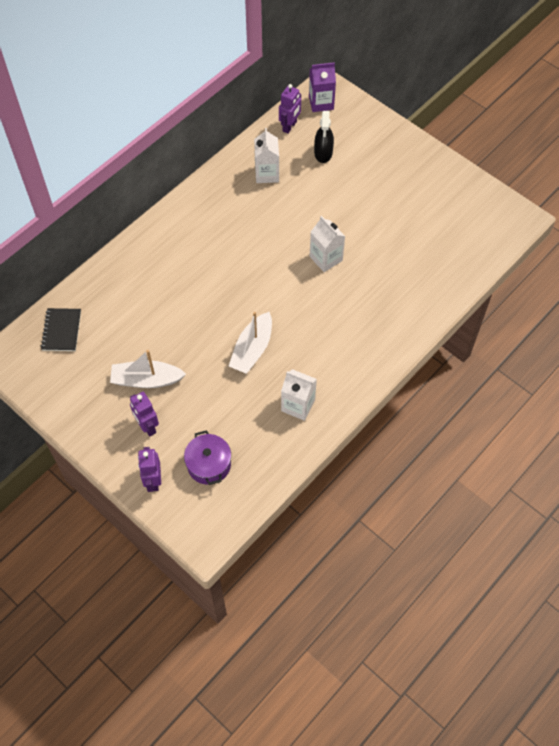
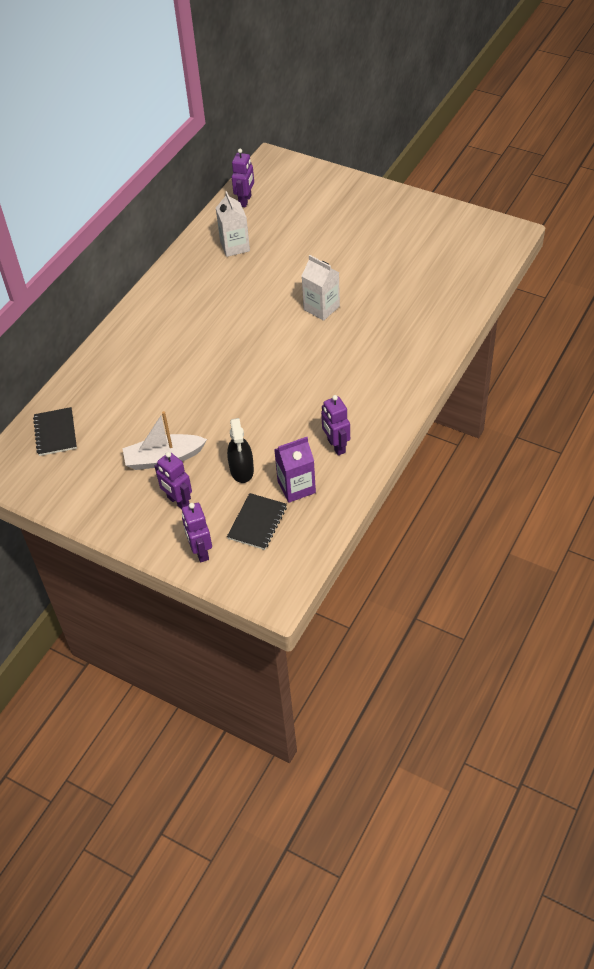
camera: 10 degrees left, 10 degrees down
purple pot [184,430,231,485] -> black notebook [227,493,287,550]
white boat [229,312,272,374] -> none
white carton [281,369,317,421] -> purple robot [321,395,350,456]
purple carton [309,62,336,112] -> purple carton moved to [274,437,316,503]
black spray bottle [314,111,334,163] -> black spray bottle moved to [227,418,254,483]

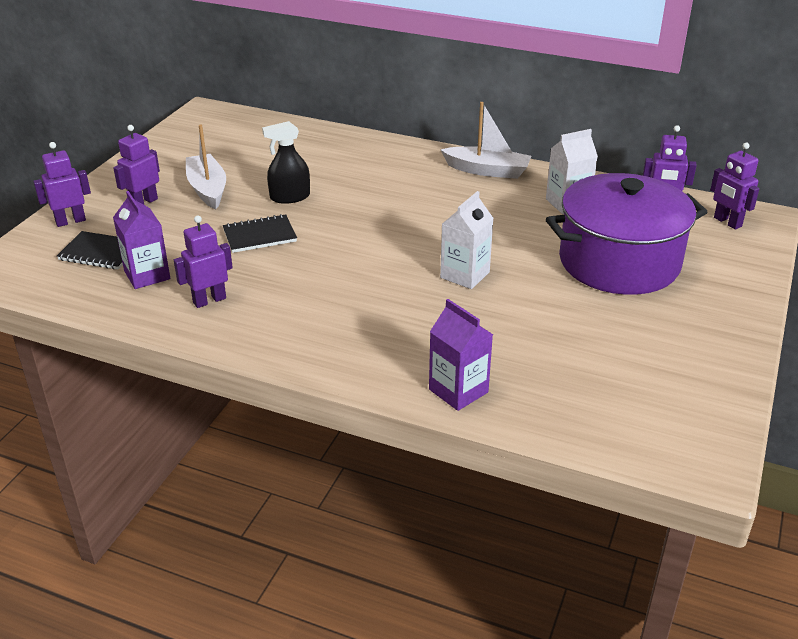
camera: 80 degrees right, 15 degrees down
black notebook [33,407,77,456] -> black notebook moved to [223,214,297,253]
black spray bottle [227,418,254,483] -> black spray bottle moved to [262,121,310,204]
none -> purple carton [429,299,493,411]
none -> white boat [440,102,531,179]
none -> purple pot [546,173,707,295]
none -> purple robot [710,143,759,229]

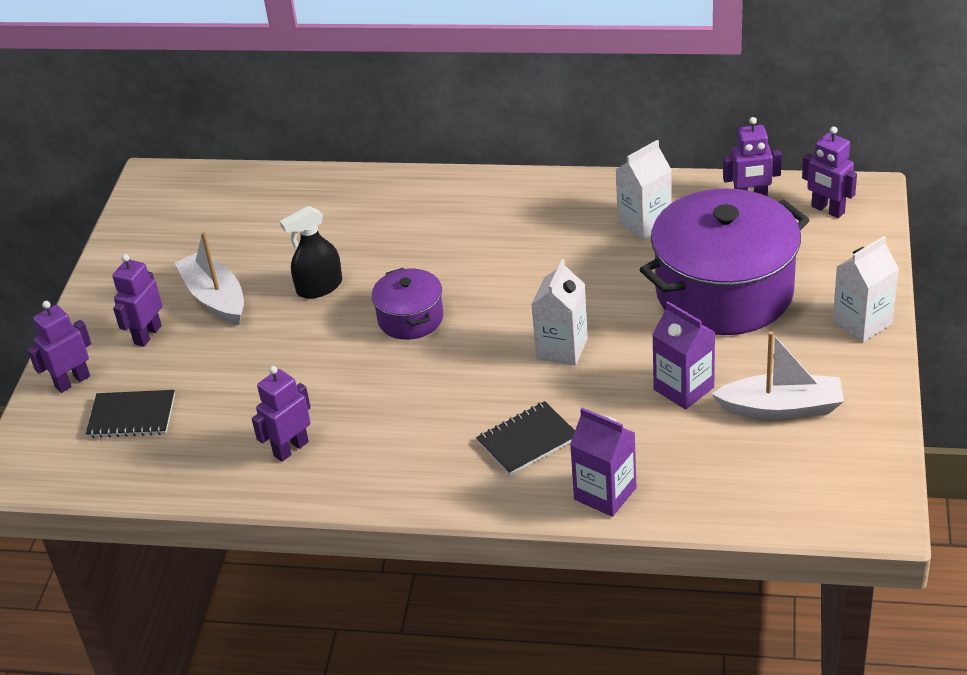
camera: 10 degrees left, 5 degrees up
purple carton [113,191,170,289] -> purple carton moved to [652,301,716,410]
black notebook [223,214,297,253] -> black notebook moved to [476,401,575,475]
white boat [440,102,531,179] -> white boat moved to [712,331,844,419]
none -> purple pot [372,268,443,340]
none -> white carton [833,236,899,342]

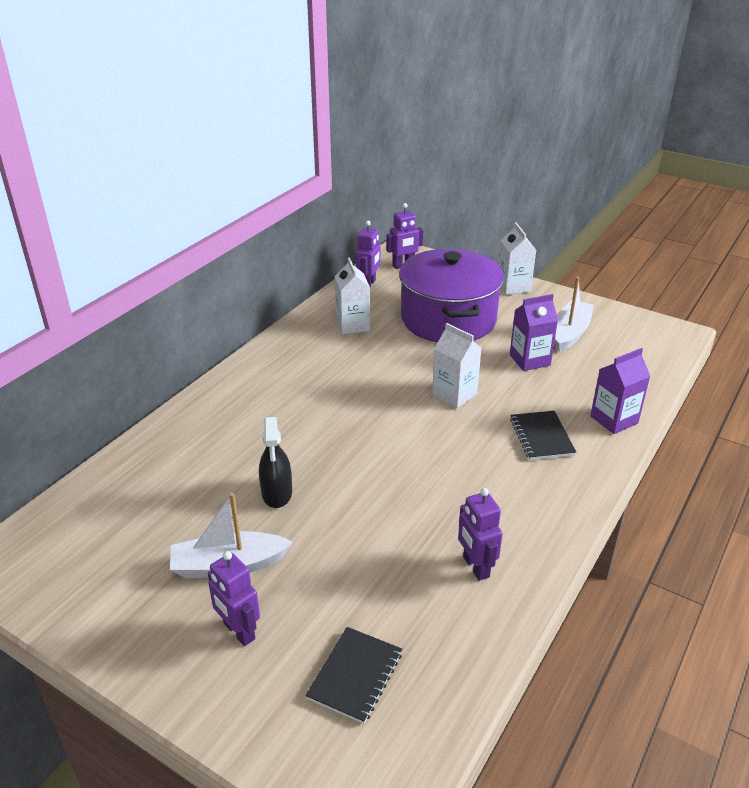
camera: 70 degrees left, 5 degrees down
purple robot [27,301,91,393] -> none
purple pot [372,268,443,340] -> none

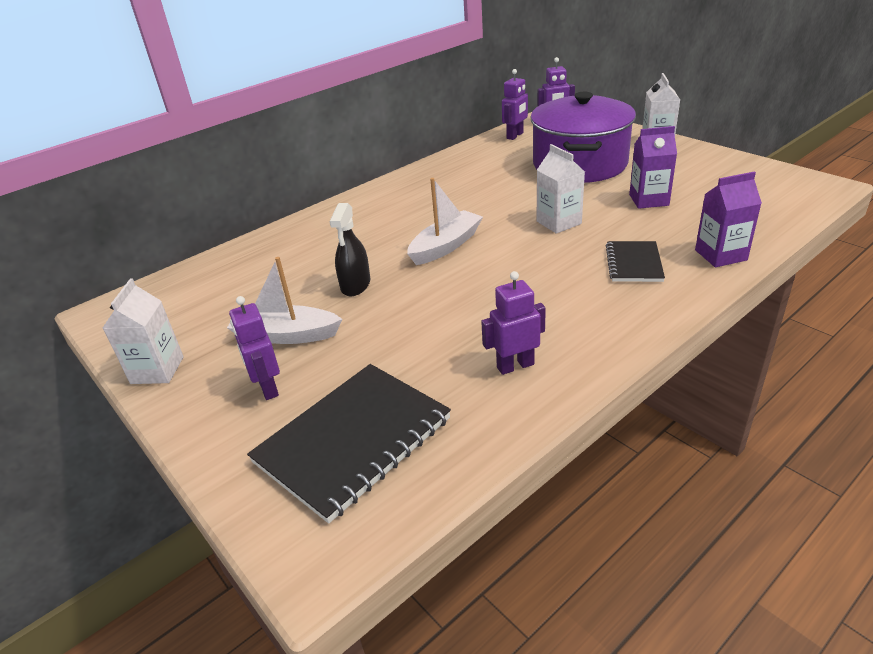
camera: 20 degrees right, 0 degrees up
black notebook [305,627,402,724] -> black notebook [247,364,451,523], size x1.84
white carton [335,257,370,335] -> white carton moved to [103,278,184,384]
purple robot [458,488,503,581] -> purple robot turned 75 degrees clockwise [481,271,546,375]
white boat [555,277,594,353] -> white boat moved to [407,178,483,265]

